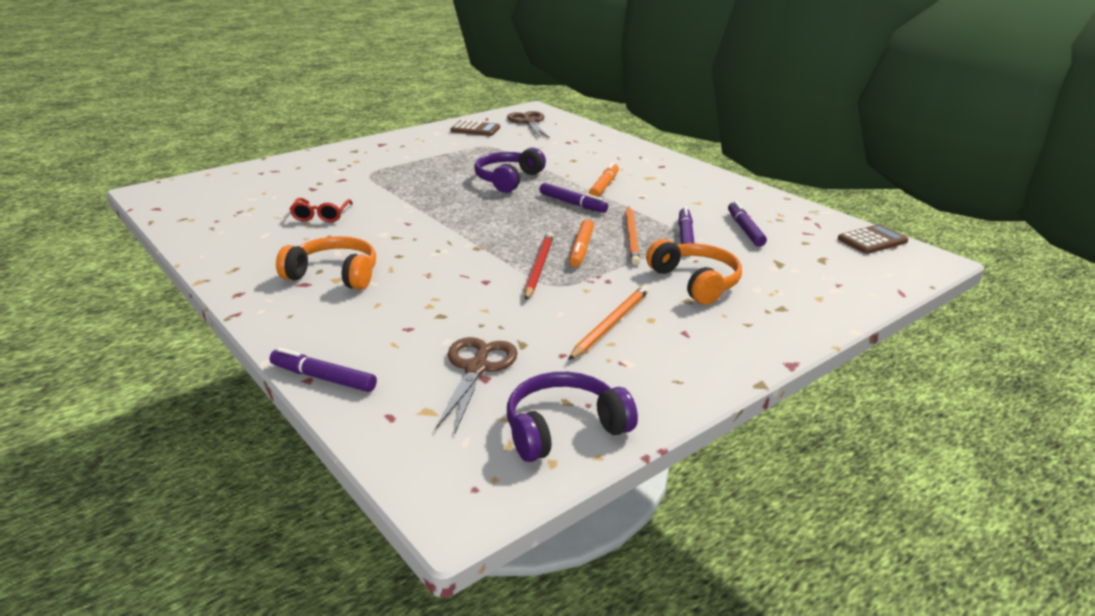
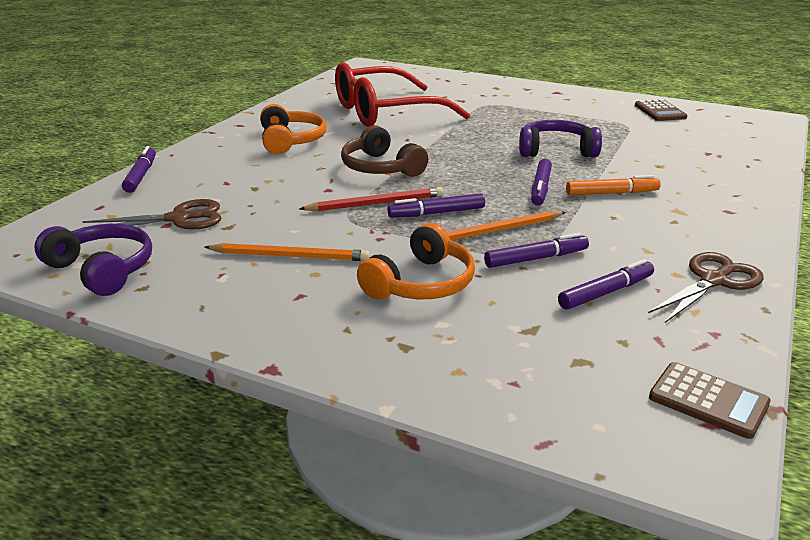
camera: 65 degrees right, 0 degrees up
red glasses [290,198,353,222] -> red glasses [335,62,470,127], size x2.50
brown scissors [507,111,550,138] -> brown scissors moved to [648,252,763,323]
orange marker [569,219,594,267] -> purple marker [387,193,485,218]
none -> brown headphones [341,125,428,177]

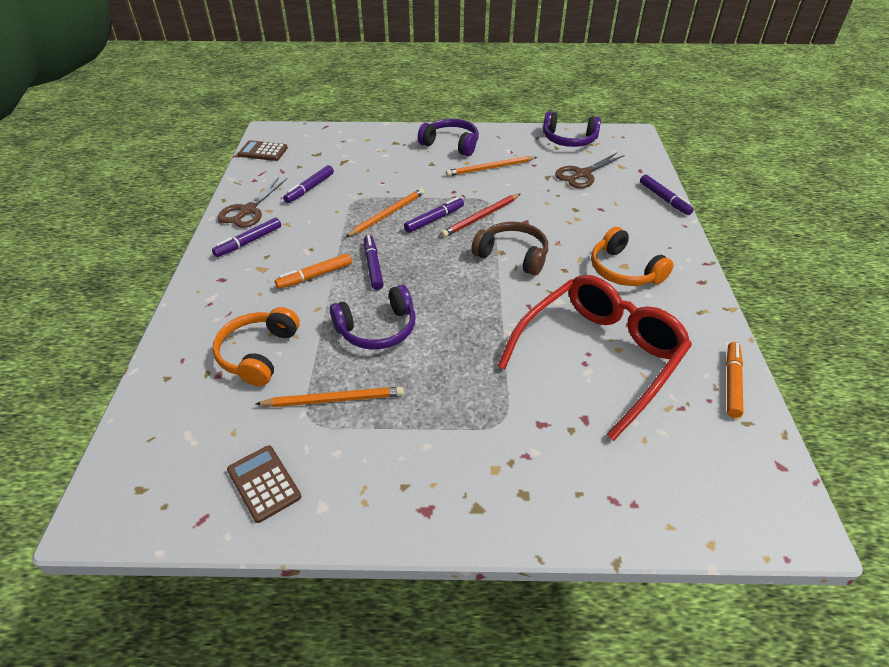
camera: 155 degrees right, 15 degrees up
orange headphones [357,223,475,299] -> orange headphones moved to [212,307,300,386]
purple marker [484,233,589,268] -> purple marker moved to [212,218,281,257]
none -> orange pencil [256,387,404,407]
none -> purple headphones [418,119,479,156]
none -> orange marker [726,342,743,418]

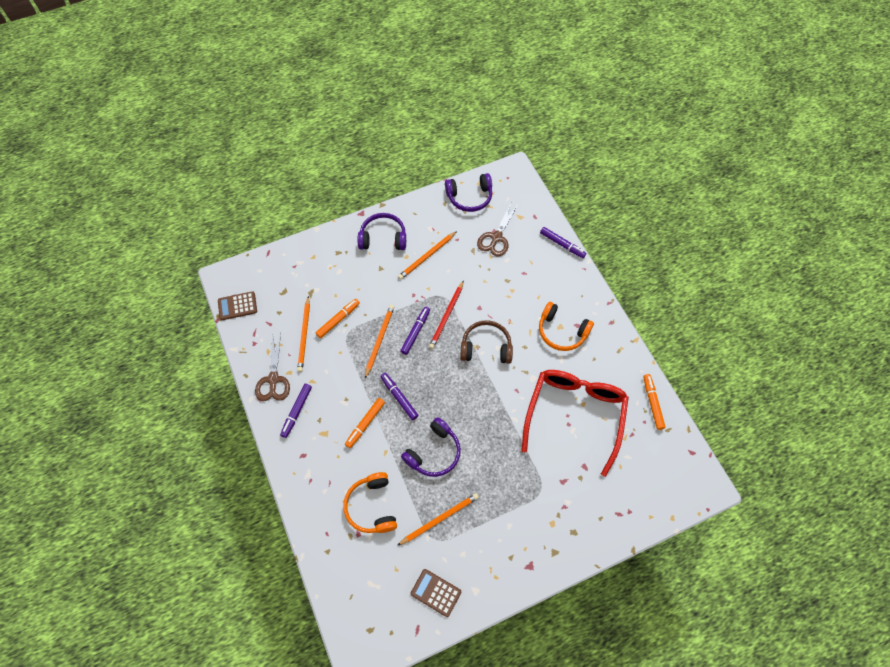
camera: 25 degrees left, 20 degrees up
purple marker [283,165,334,203] -> orange pencil [297,296,310,372]
none -> orange marker [315,299,360,338]

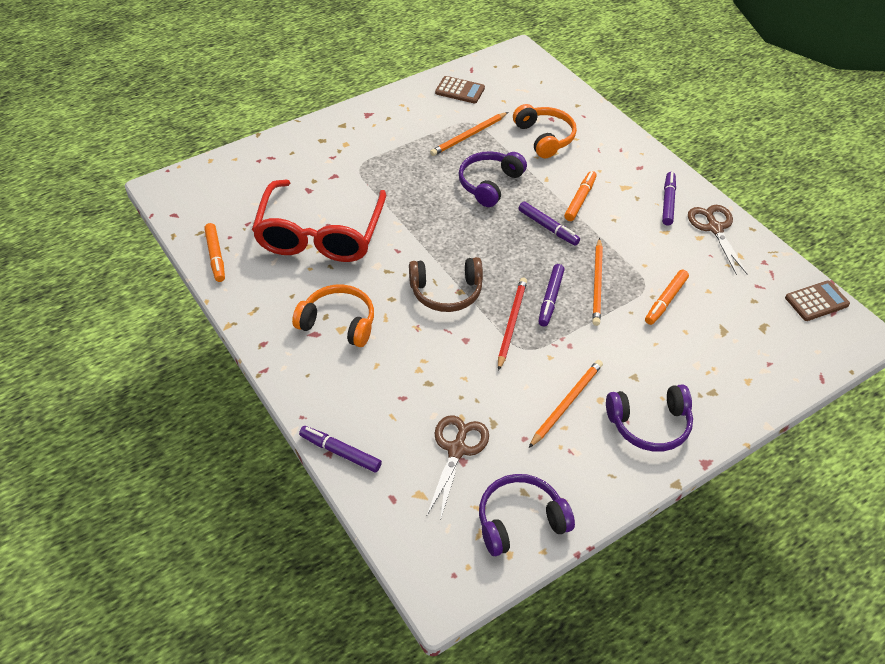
camera: 170 degrees right, 15 degrees down
orange pencil [297,296,310,372] -> none

